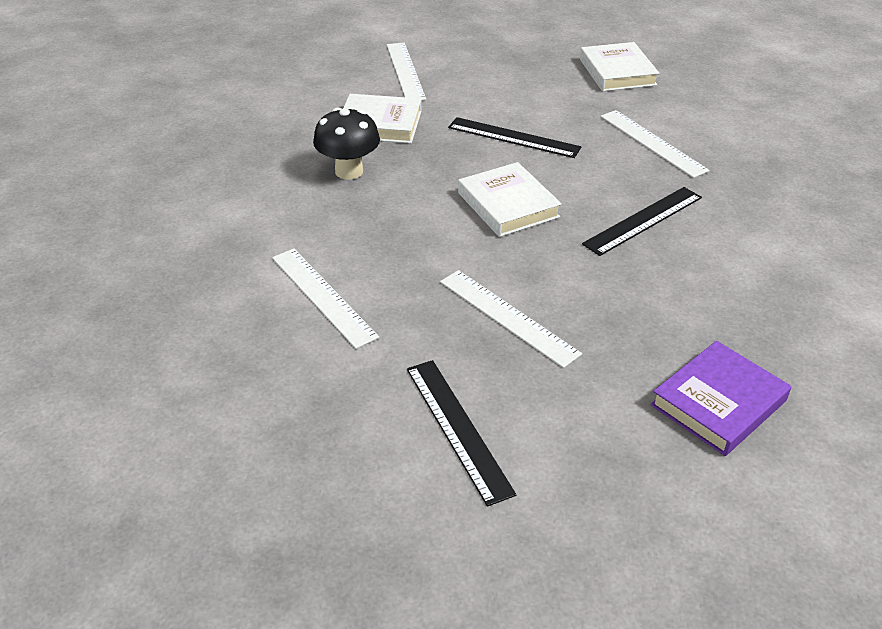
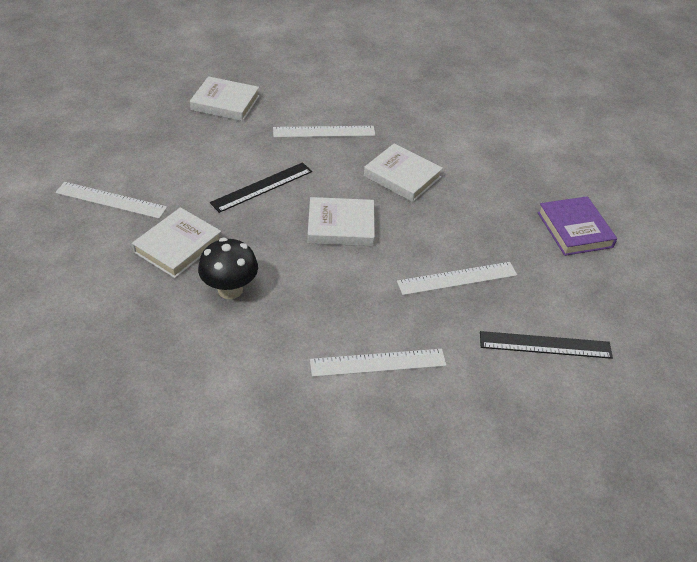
camera: 65 degrees left, 5 degrees up
black ruler [582,187,702,256] -> white book [364,143,443,202]

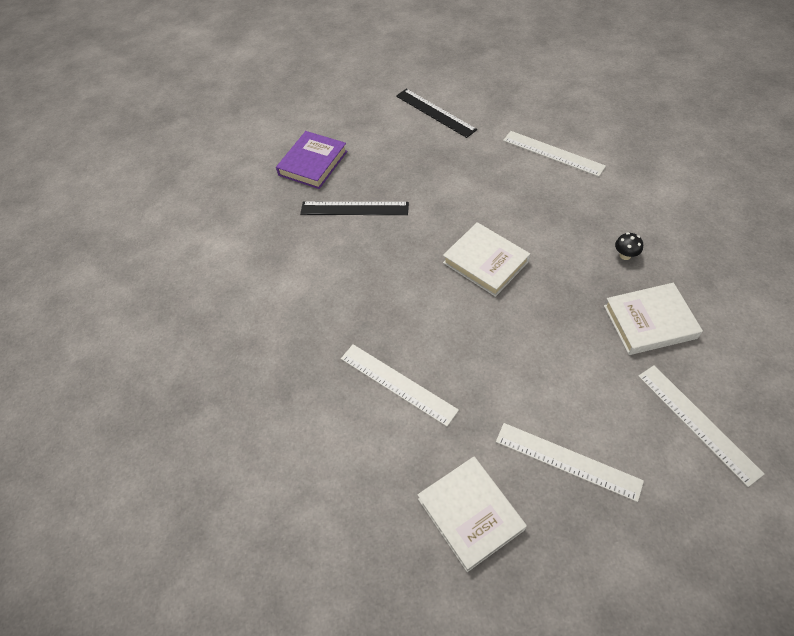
camera: 130 degrees left, 10 degrees up
black mushroom [198,238,258,299] -> black mushroom [615,232,643,260], size x0.49
black ruler [210,162,312,213] -> black ruler moved to [300,202,409,215]
white book [364,143,443,202] -> none
white ruler [397,262,517,295] -> white ruler moved to [496,423,644,502]

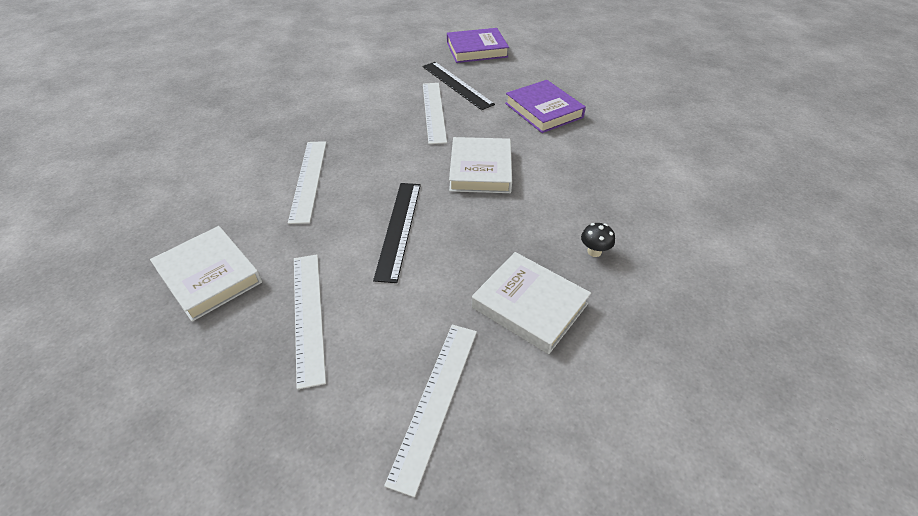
camera: 45 degrees right, 10 degrees down
black ruler [396,89,477,138] -> black ruler moved to [373,183,421,283]
white book [418,457,527,572] -> white book turned 60 degrees counterclockwise [150,226,262,322]
white ruler [503,131,606,177] -> white ruler moved to [423,83,447,144]
none -> purple book [505,80,586,133]

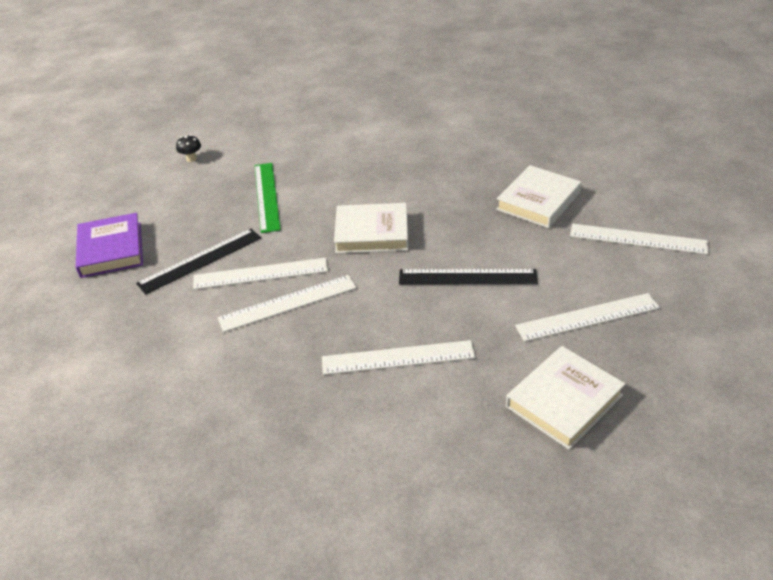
camera: 90 degrees left, 5 degrees down
purple book [505,80,586,133] -> green ruler [255,163,281,233]
black mushroom [581,223,615,257] -> black mushroom moved to [176,135,201,162]
none -> white ruler [218,275,357,332]

